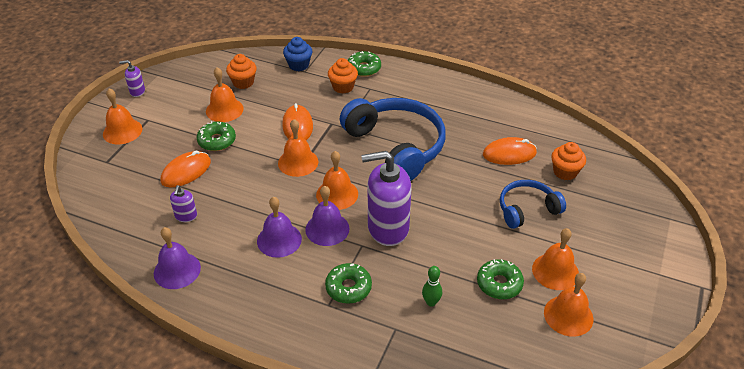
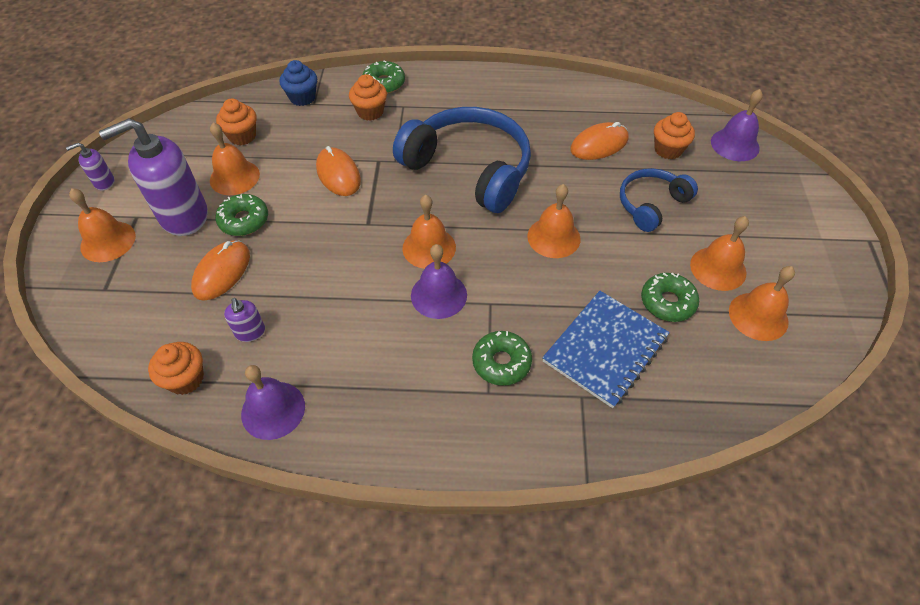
camera: 20 degrees left, 10 degrees up
purple bell [257,197,302,258] -> purple bell moved to [711,89,763,161]
orange bell [278,119,318,177] -> orange bell moved to [527,184,580,258]
purple soap dispenser [361,151,411,246] -> purple soap dispenser moved to [99,118,208,236]
green bowling pin [422,266,442,307] -> blue notebook [542,291,670,408]
none -> orange cupcake [148,342,204,395]

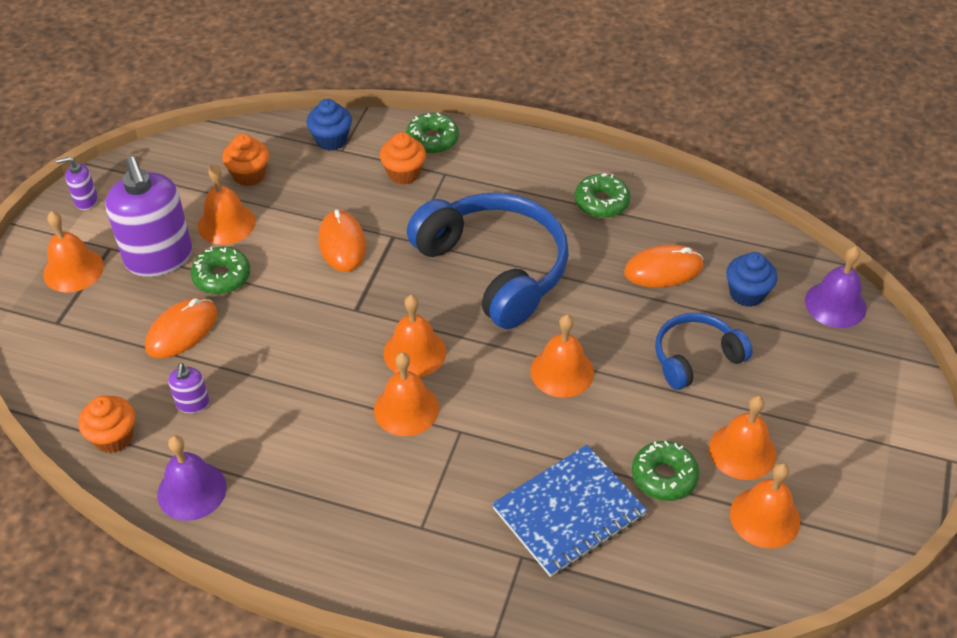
camera: 15 degrees right, 5 degrees down
purple soap dispenser [99,118,208,236] -> purple soap dispenser turned 105 degrees counterclockwise [105,157,192,277]
purple bell [411,244,467,319] -> orange bell [374,352,439,436]
green donut [472,331,532,386] -> green donut moved to [575,173,631,218]
orange cupcake [654,112,695,159] -> blue cupcake [726,252,777,307]

